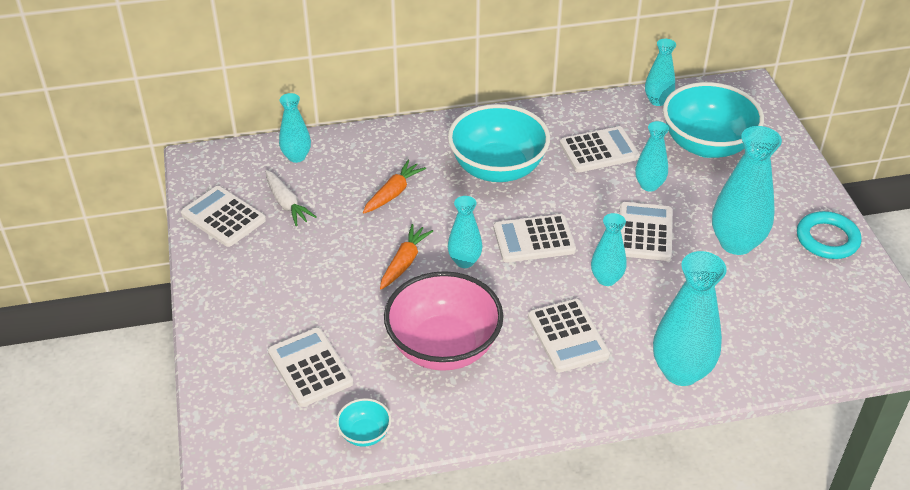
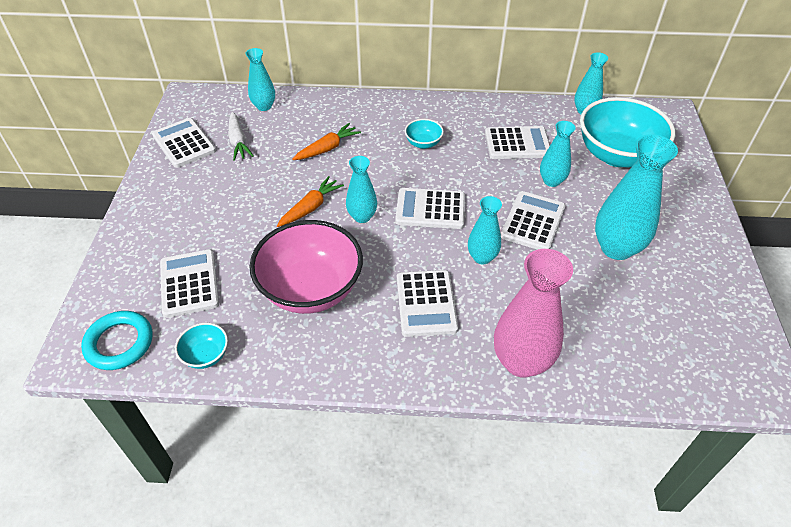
camera: 15 degrees right, 5 degrees up
turquoise bowl [448,104,550,182] -> turquoise bowl [405,119,444,149], size x0.44
turquoise vase [653,251,727,386] -> pink vase [494,249,573,378]
turquoise ring [797,211,862,259] -> turquoise ring moved to [81,311,153,370]

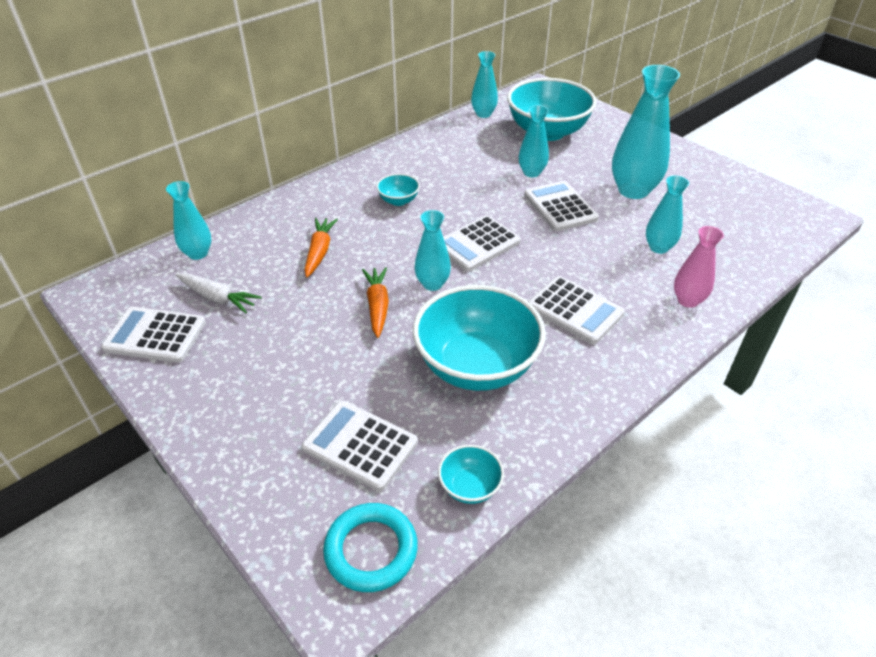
camera: 45 degrees left, 5 degrees down
pink bowl [249,220,363,314] -> turquoise bowl [413,285,546,391]
turquoise vase [468,196,502,264] -> turquoise vase moved to [646,176,689,254]
white calculator [485,126,550,159] -> none
pink vase [494,249,573,378] -> pink vase [674,226,724,308], size x0.57

